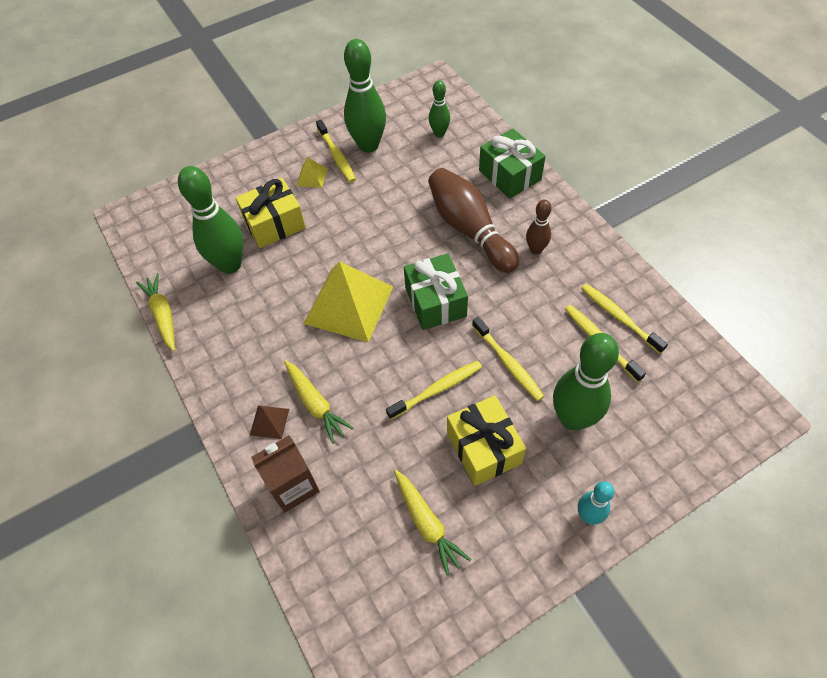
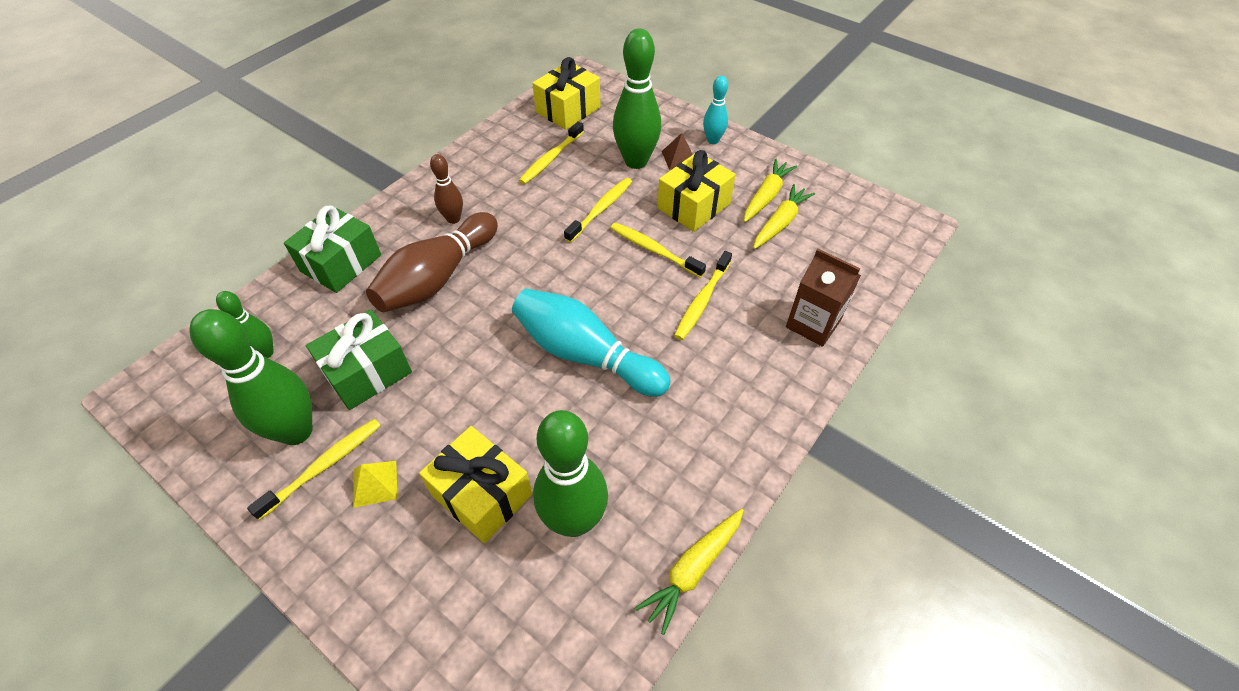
camera: 115 degrees left, 5 degrees down
brown pyramid [250,405,289,439] -> brown pyramid moved to [662,133,693,170]
yellow carrot [284,360,354,444] -> yellow carrot moved to [744,158,797,222]
yellow pyramid [304,261,393,342] -> turquoise bowling pin [512,288,671,397]
green gift [404,253,468,330] -> green gift moved to [306,309,412,410]
yellow toothbrush [581,284,668,354] -> yellow toothbrush moved to [674,251,732,340]
none -> yellow gift [533,57,601,130]

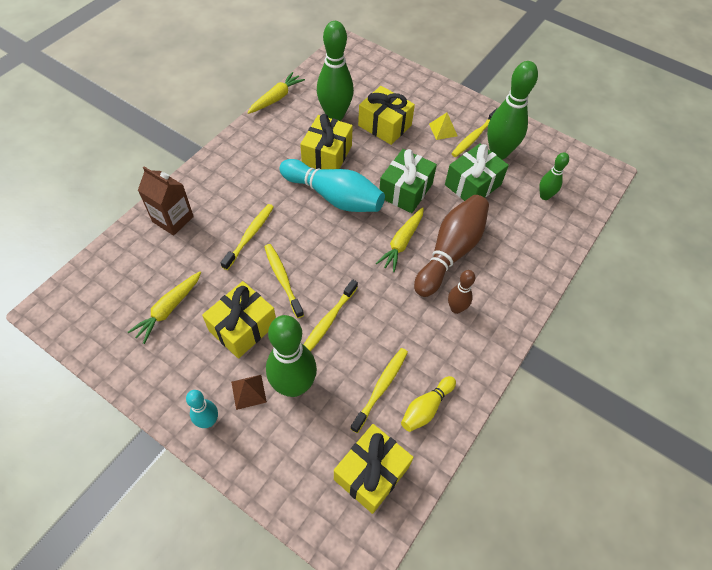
camera: 175 degrees right, 5 degrees up
green gift [284,205,381,293] -> green gift moved to [379,149,437,213]
yellow toothbrush [610,223,706,278] -> yellow toothbrush turned 150 degrees counterclockwise [264,244,304,318]
yellow carrot [744,158,797,222] -> yellow carrot moved to [376,207,424,272]
none -> yellow gift [300,114,353,169]
none -> yellow bowling pin [401,376,456,432]

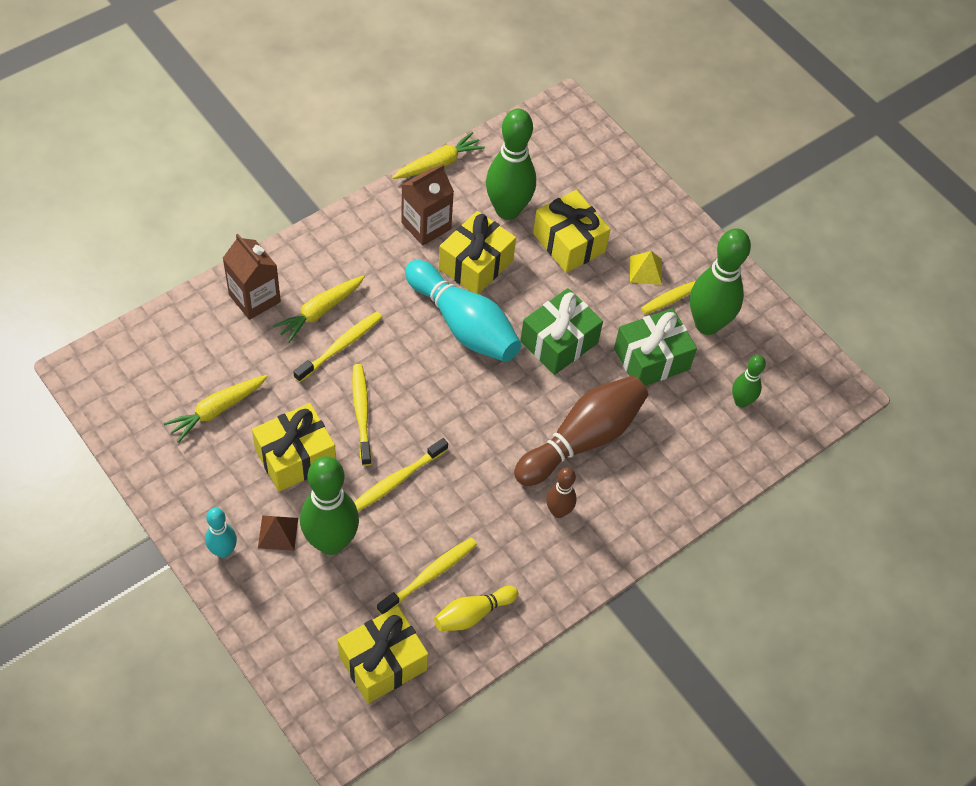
camera: 15 degrees right, 0 degrees up
yellow carrot [376,207,424,272] -> yellow carrot moved to [273,275,365,343]
none -> brown carton [401,164,454,246]

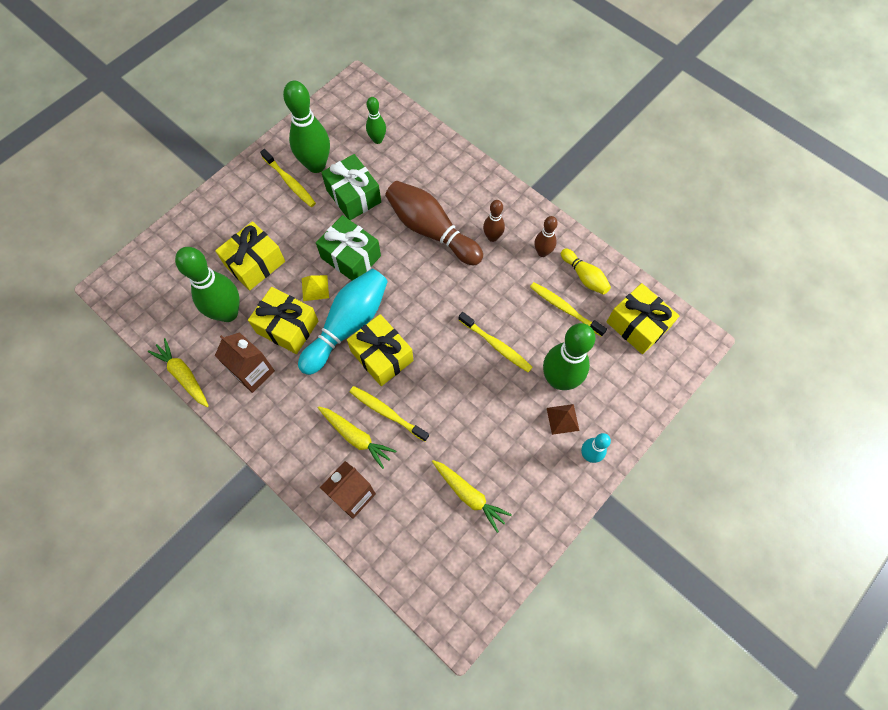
camera: 95 degrees left, 10 degrees up
yellow gift [252,403,336,492] -> yellow gift moved to [347,314,414,386]
yellow toothbrush [352,364,372,466] -> none
yellow pyramid [630,251,662,285] -> yellow pyramid moved to [302,275,329,301]
none -> brown bowling pin [534,216,558,257]

